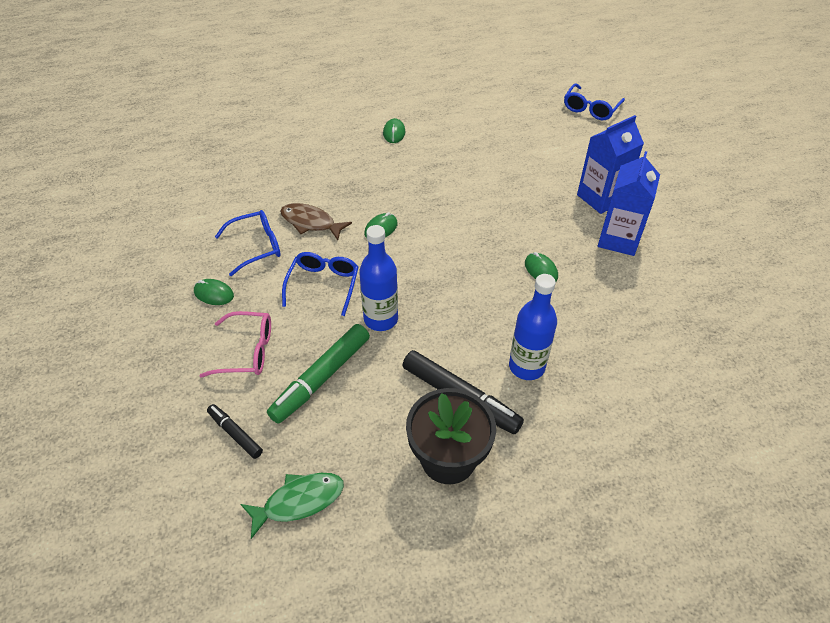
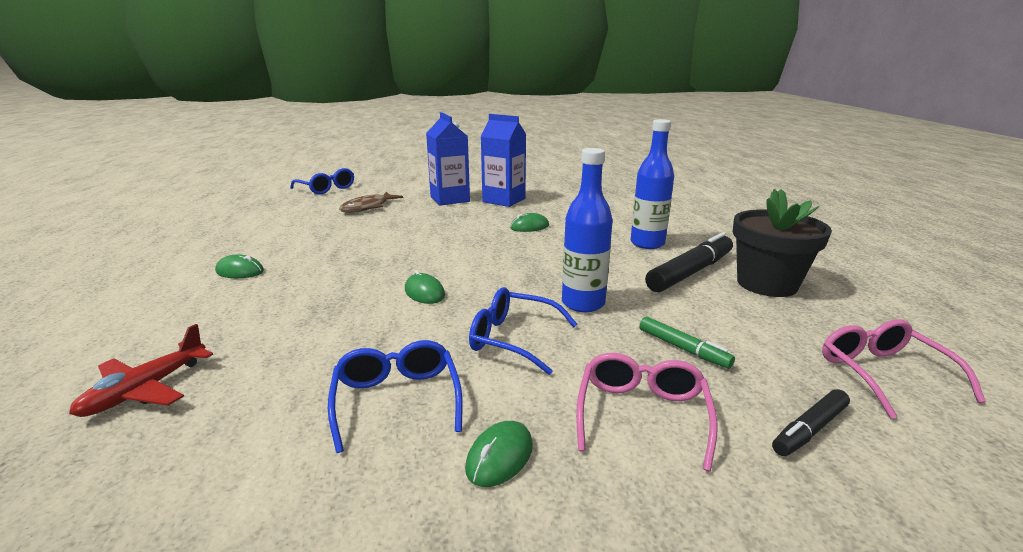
camera: 80 degrees left, 25 degrees down
green fish [241,473,344,539] -> pink glasses [822,319,986,419]
green marker [267,324,370,424] -> green marker [639,317,735,369], size x0.55
brown fish [280,203,352,240] -> brown fish moved to [339,192,403,213]
none -> red plane [69,324,213,417]

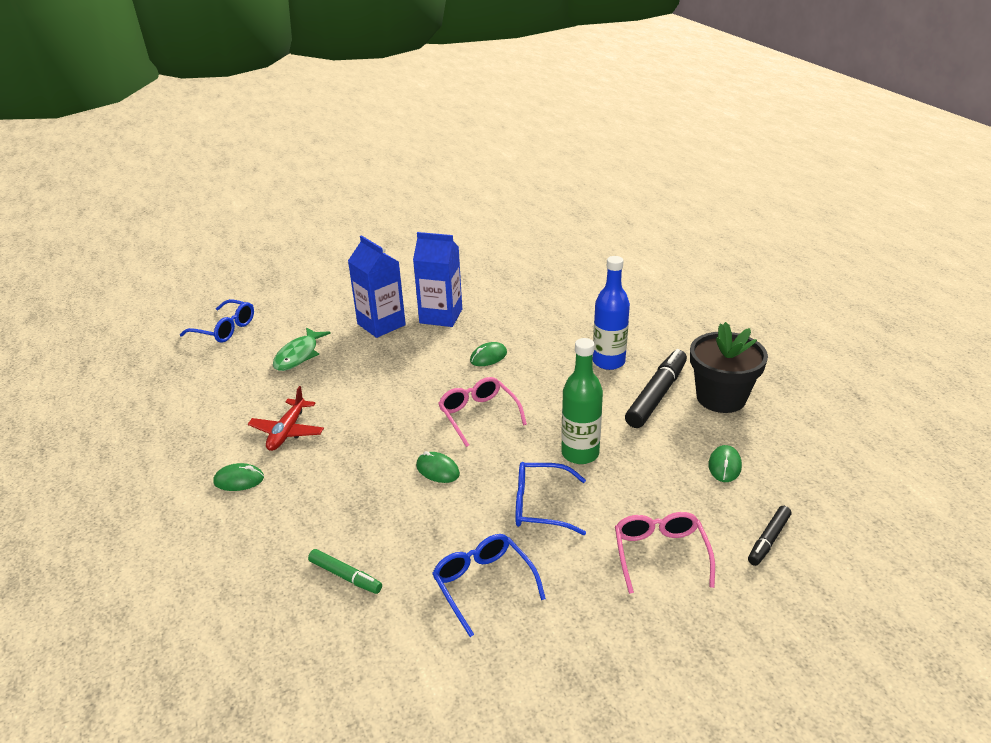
camera: 15 degrees left, 10 degrees up
red plane [69,324,213,417] -> red plane moved to [248,386,324,451]
brown fish [339,192,403,213] -> green fish [273,327,331,371]
green mouse [465,421,533,487] -> green mouse moved to [708,445,742,482]
blue bottle [562,148,613,312] -> green bottle [561,338,603,464]
green marker [639,317,735,369] -> green marker moved to [308,549,382,594]
pink glasses [822,319,986,419] -> pink glasses moved to [438,377,527,447]

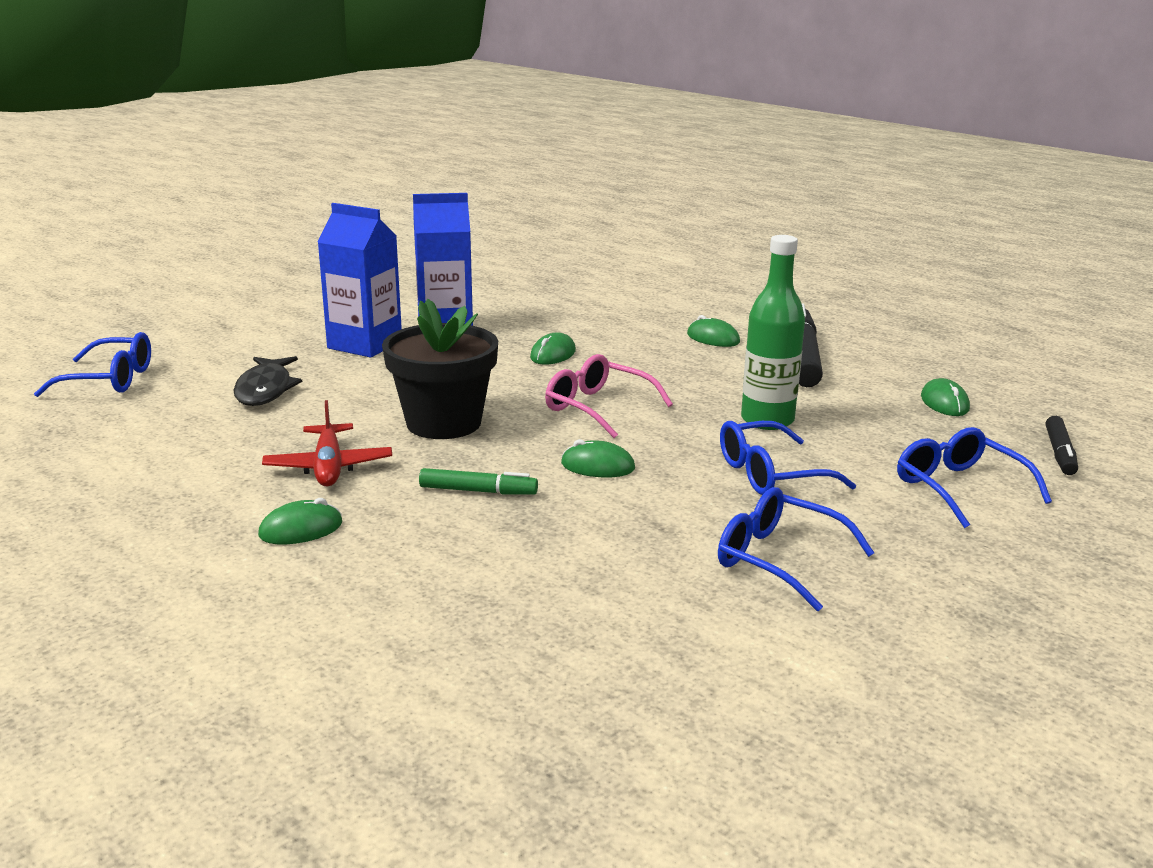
camera: 25 degrees left, 10 degrees down
green fish [273,327,331,371] -> black fish [234,356,302,406]
green marker [308,549,382,594] -> green marker moved to [419,468,538,495]
blue bottle [593,256,630,370] -> green mouse [687,315,740,347]
pink glasses [615,512,715,594] -> blue glasses [897,427,1052,528]
black flower pot [690,322,768,413] -> black flower pot moved to [382,299,498,439]

